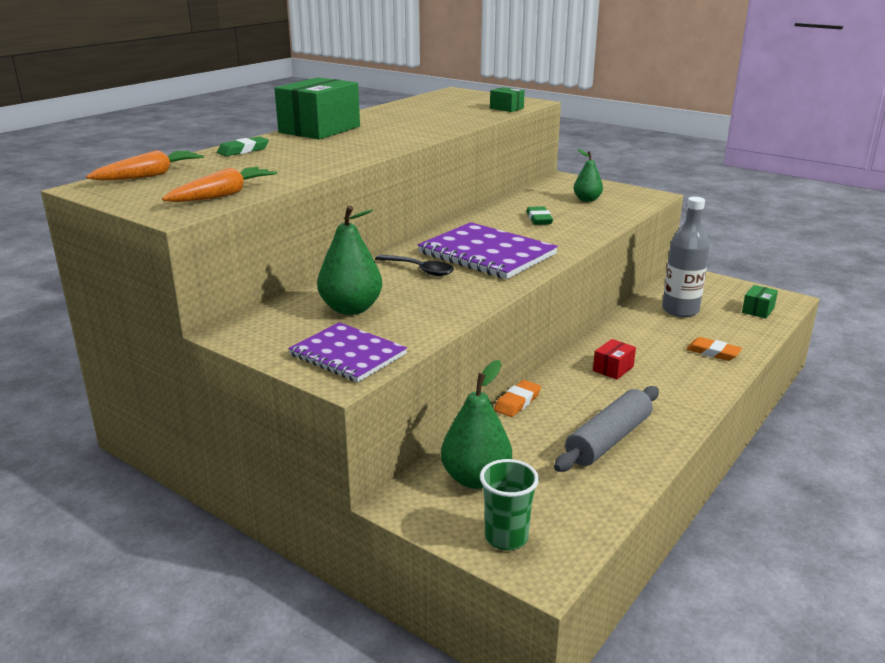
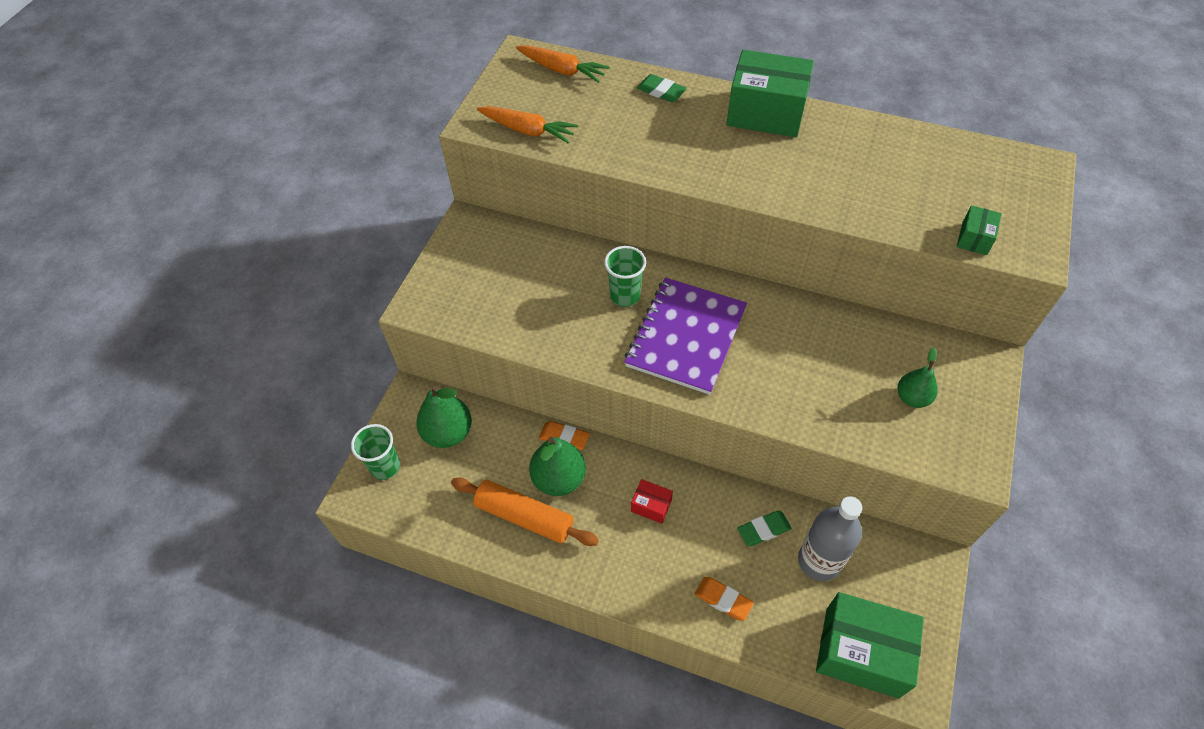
camera: 75 degrees right, 30 degrees up
purple notebook [288,322,407,382] -> none
green pear [317,206,382,315] -> green pear moved to [529,437,586,496]
black spoon [375,254,454,276] -> green cup [604,246,646,307]
green eraser [526,206,553,225] -> green eraser moved to [737,511,792,546]
grey rolling pin [554,386,659,472] -> orange rolling pin [451,478,599,546]
orange eraser [686,337,742,361] -> orange eraser turned 75 degrees counterclockwise [695,577,754,621]
green box [742,285,778,319] -> green box [816,592,924,698], size x2.19

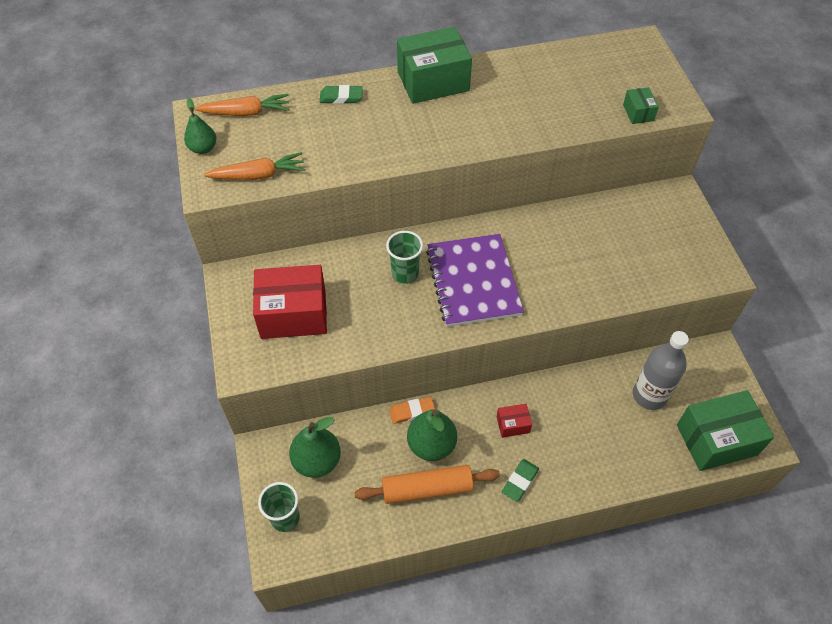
camera: 35 degrees left, 0 degrees up
orange eraser [695,577,754,621] -> none
green eraser [737,511,792,546] -> green eraser moved to [502,459,539,502]
green pear [897,348,938,408] -> green pear moved to [184,98,216,154]
none -> red box [253,265,327,339]

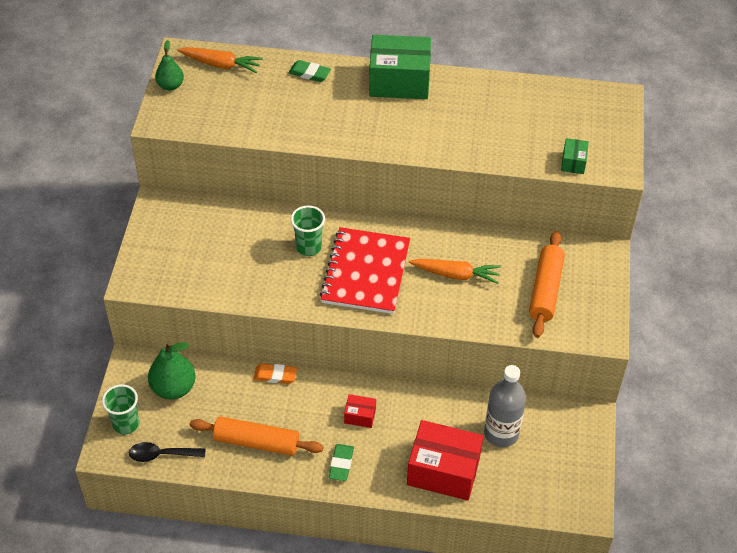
camera: 20 degrees right, 5 degrees down
orange carrot [204,152,305,180] -> orange carrot moved to [409,259,501,284]
red box [253,265,327,339] -> red box moved to [407,420,483,500]
green pear [407,409,457,461] -> none
purple notebook [426,234,524,327] -> red notebook [320,227,410,314]
green eraser [502,459,539,502] -> green eraser turned 45 degrees counterclockwise [329,444,354,481]
green box [677,390,774,471] -> none
none -> black spoon [129,442,205,462]
none -> orange rolling pin [529,231,565,338]

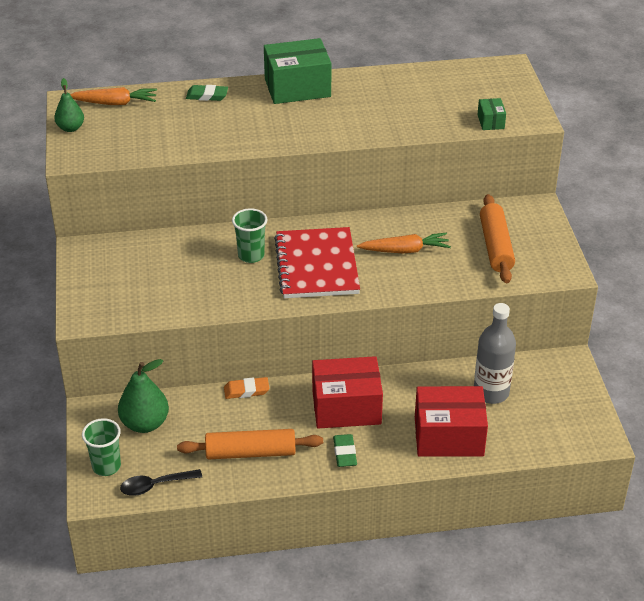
camera: 15 degrees left, 10 degrees down
red box [344,394,376,428] -> red box [312,356,383,429], size x2.19

